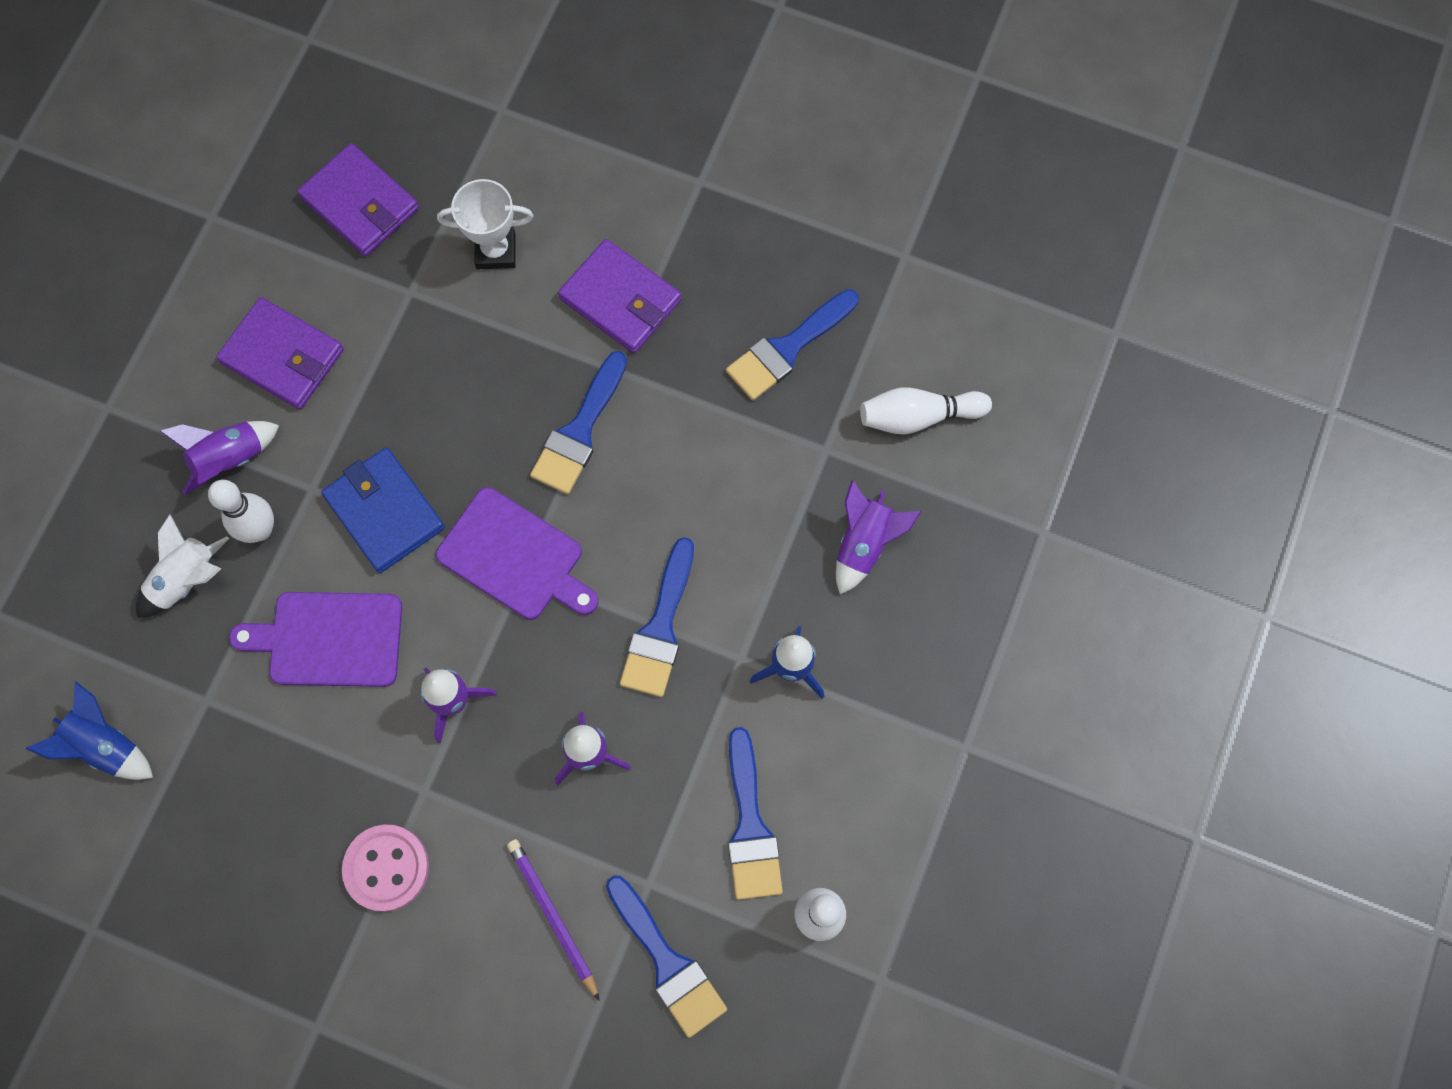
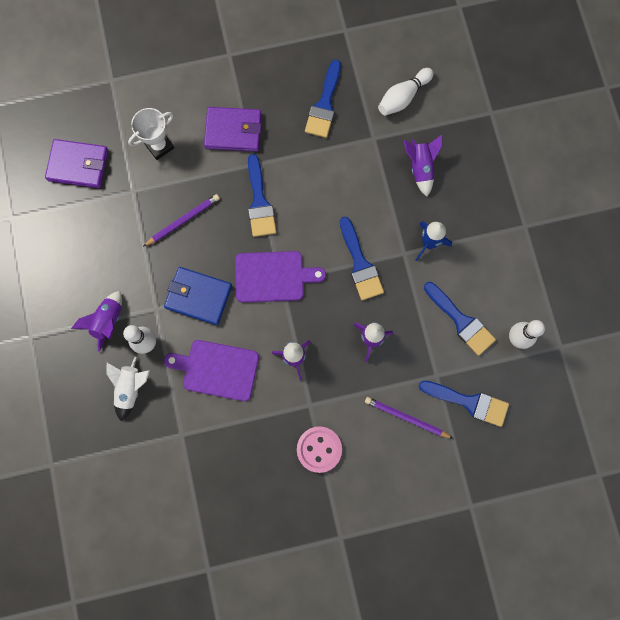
camera: 35 degrees left, 5 degrees up
blue rocket [26,682,153,780] -> none
purple wallet [216,297,344,409] -> none
purple cutting board [229,592,402,687] -> purple cutting board turned 45 degrees clockwise [164,340,259,401]
none -> purple pencil [143,194,220,247]

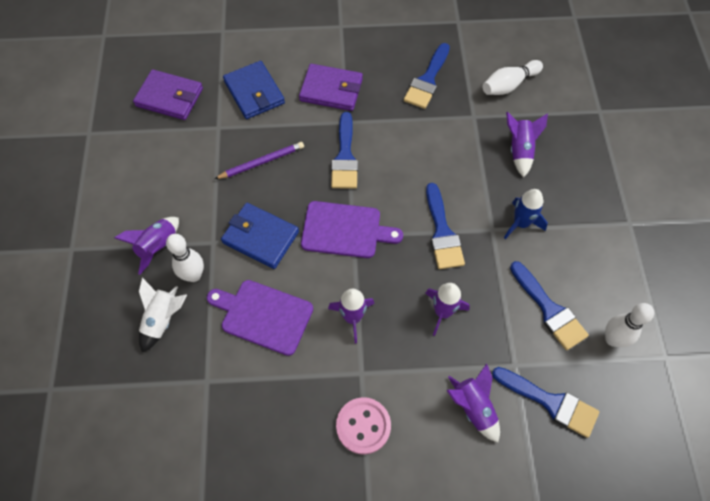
camera: 10 degrees right, 15 degrees down
white trophy [128,108,174,160] -> blue wallet [223,61,285,119]
purple pencil [365,397,454,439] -> purple rocket [447,363,500,442]

